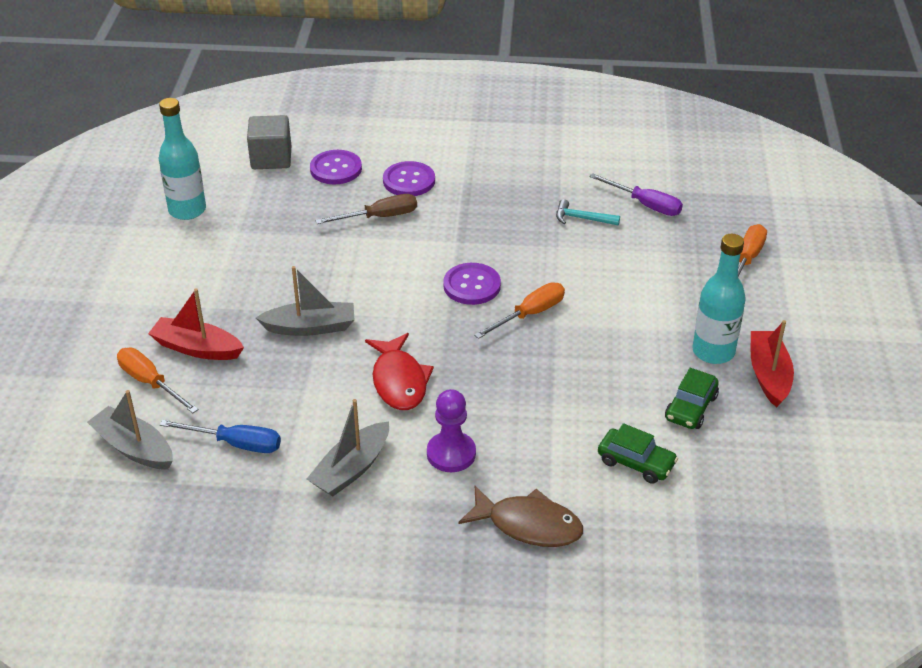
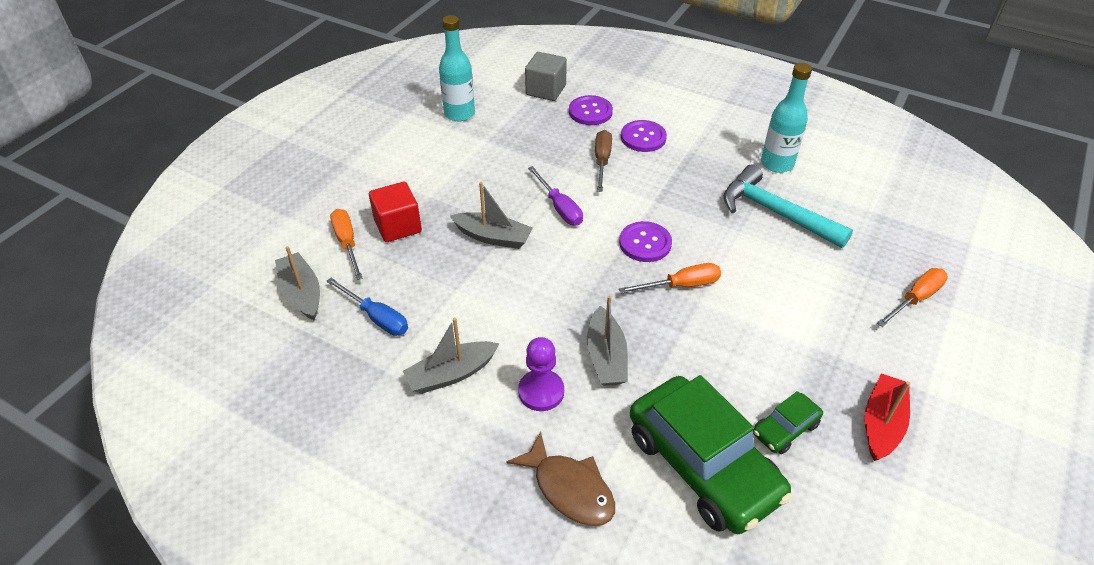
camera: 25 degrees right, 5 degrees up
red boat [148,288,244,360] -> red cube [369,182,422,242]
brown screwdriver [315,194,417,224] -> brown screwdriver turned 90 degrees counterclockwise [595,130,612,192]
red fish [365,333,434,410] -> none
turquoise hammer [556,199,620,226] -> turquoise hammer [723,164,853,248], size x2.18
purple screwdriver [589,173,683,216] -> purple screwdriver moved to [528,166,583,226]
green car [598,423,678,484] -> green car [630,375,792,534], size x2.19
turquoise bottle [692,234,746,364] -> turquoise bottle moved to [761,63,812,173]
none -> grey boat [587,296,628,386]

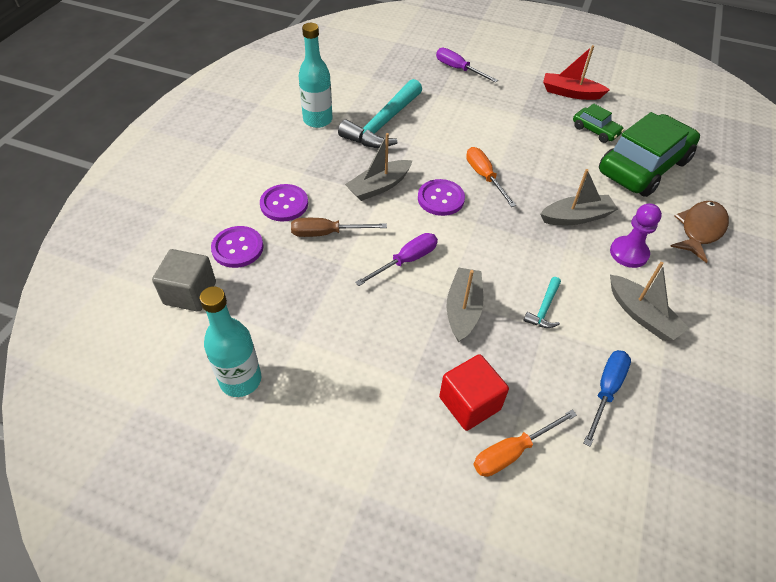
camera: 100 degrees left, 5 degrees up
grey boat [275,246,320,320] -> grey boat moved to [345,133,413,201]
orange screwdriver [877,268,948,327] -> purple screwdriver [436,48,498,83]
none -> turquoise hammer [523,277,561,328]

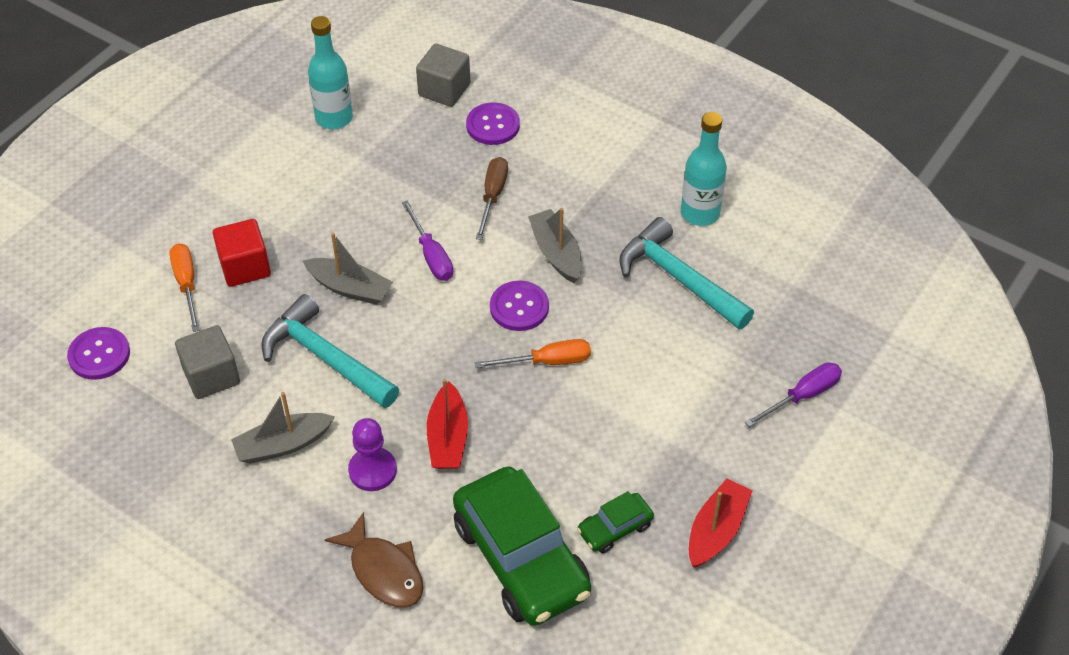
camera: 105 degrees right, 0 degrees up
purple button [260,184,308,222] -> purple button moved to [67,327,130,380]
turquoise hammer [523,277,561,328] -> turquoise hammer [261,294,399,408], size x2.18
grey boat [541,169,618,225] -> red boat [427,379,468,469]
blue screwdriver [584,350,631,447] -> grey cube [175,325,240,399]

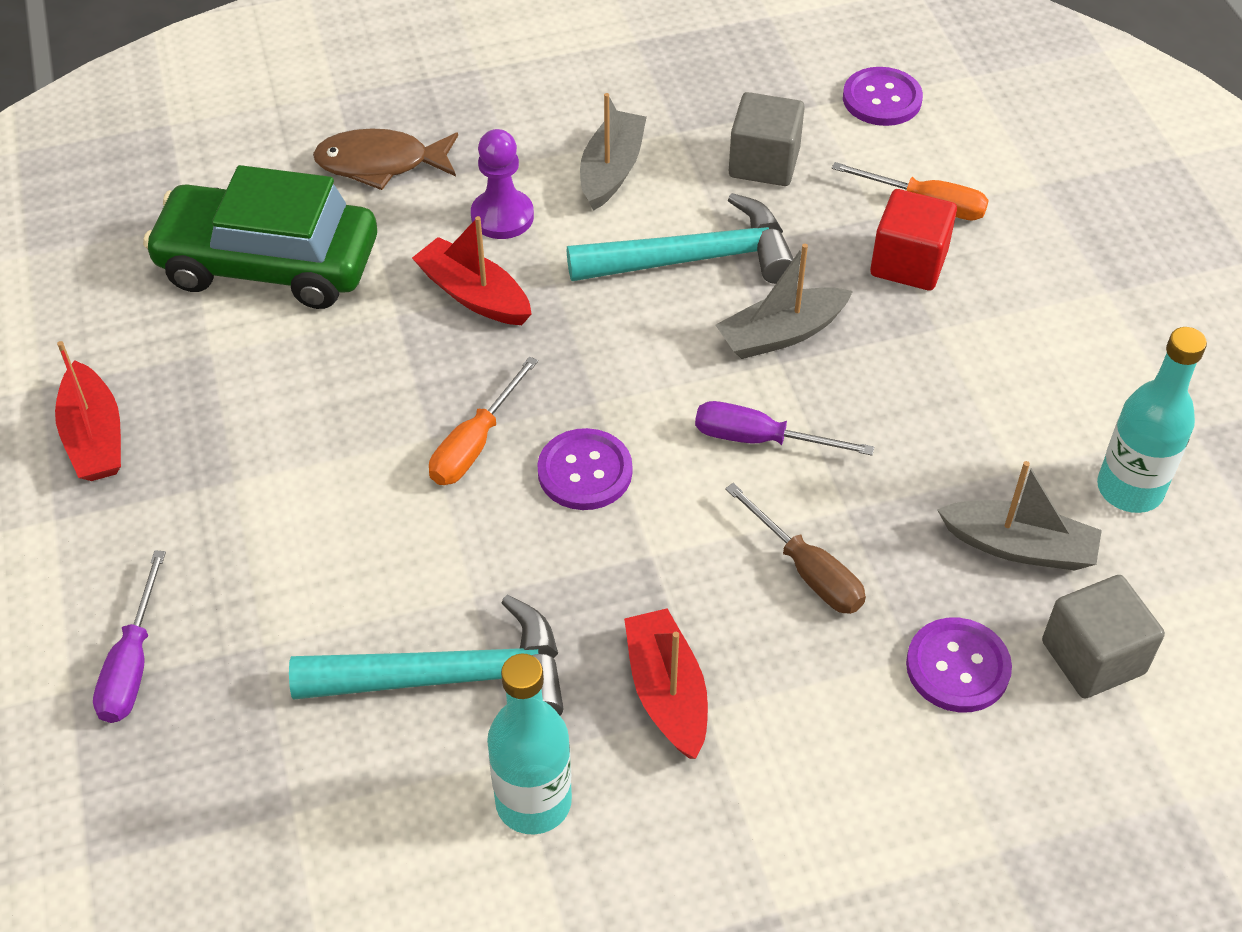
camera: 130 degrees right, 0 degrees up
grey boat [528,208,582,283] -> grey boat moved to [937,461,1102,571]
green car [577,491,654,554] -> none
none -> red boat [624,608,708,759]

